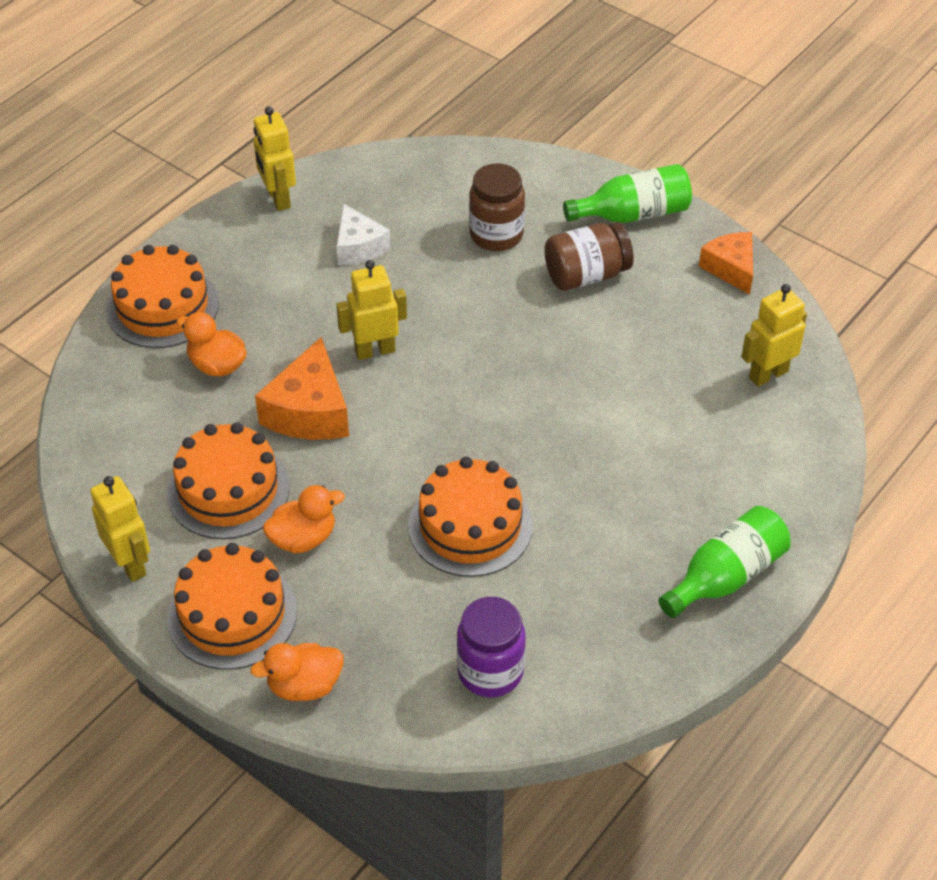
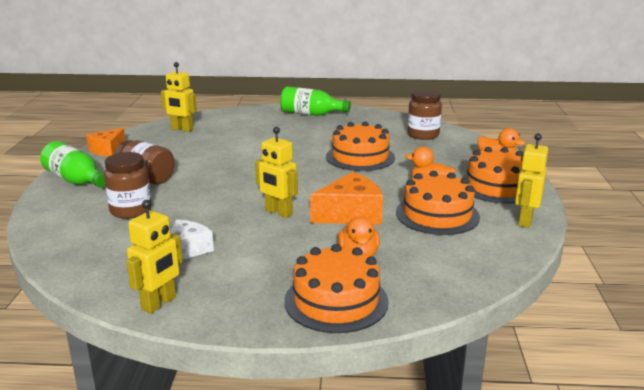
camera: 125 degrees left, 25 degrees down
purple jar [457,597,526,697] -> brown jar [408,89,442,140]

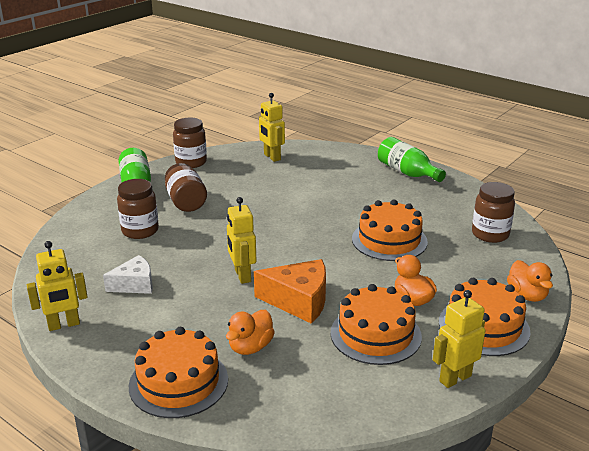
camera: 35 degrees right, 5 degrees up
orange cheese [86,128,125,157] -> brown jar [173,118,207,168]

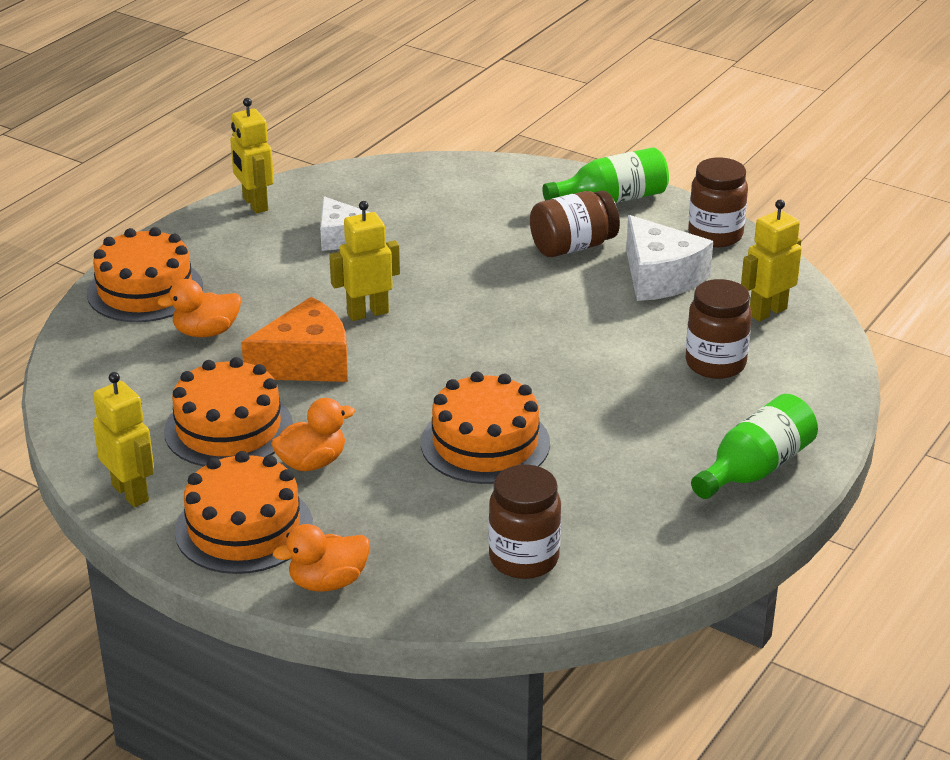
camera: 85 degrees right, 5 degrees up
brown jar [117,179,159,239] -> brown jar moved to [685,279,752,379]
orange duck [226,310,275,355] -> orange duck turned 45 degrees counterclockwise [157,279,241,337]
orange cheese [254,259,326,324] -> orange cheese turned 120 degrees counterclockwise [241,297,348,382]
none -> white cheese [626,215,713,301]

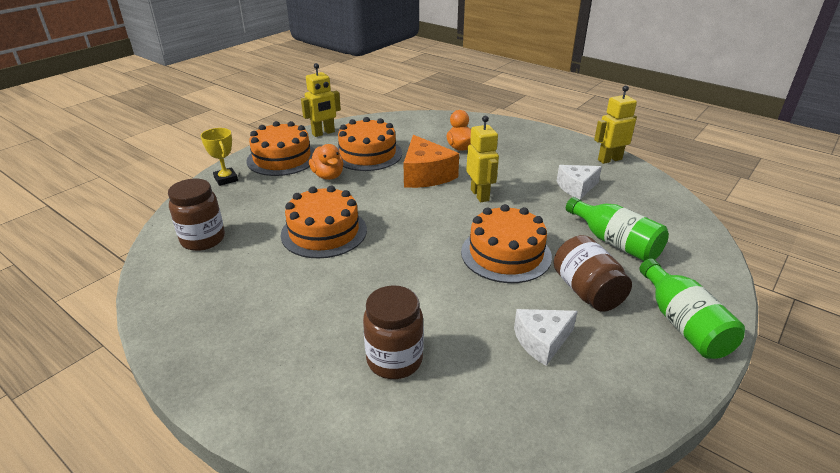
camera: 95 degrees right, 0 degrees up
orange cake [87,227,203,322] -> orange cake moved to [461,204,552,283]
orange duck [273,524,370,591] -> yellow trophy [201,128,238,186]
white cheese [626,215,713,301] -> white cheese [514,309,578,366], size x0.66
brown jar [688,157,748,247] -> none
green bottle [691,394,818,499] -> green bottle moved to [566,197,669,261]
yellow robot [741,200,802,321] -> none

